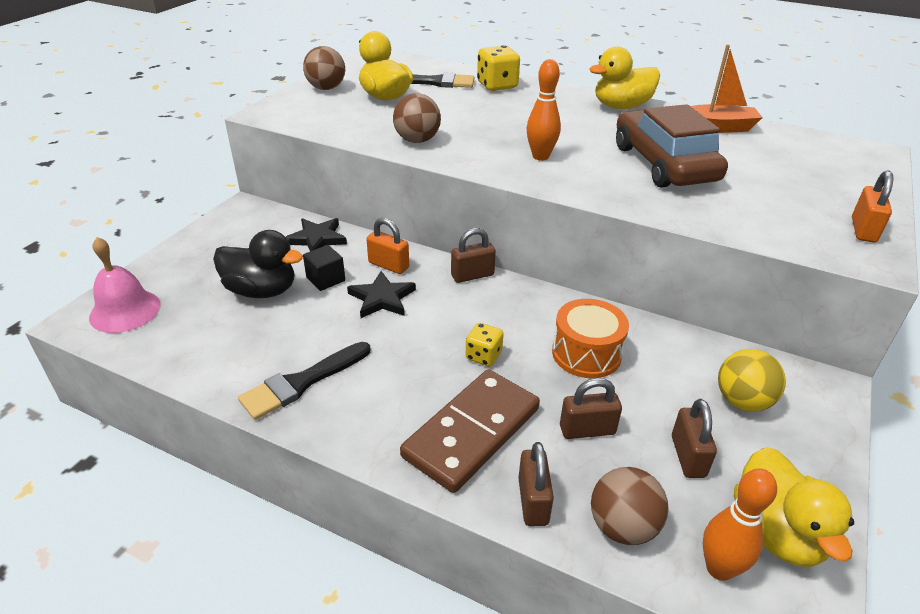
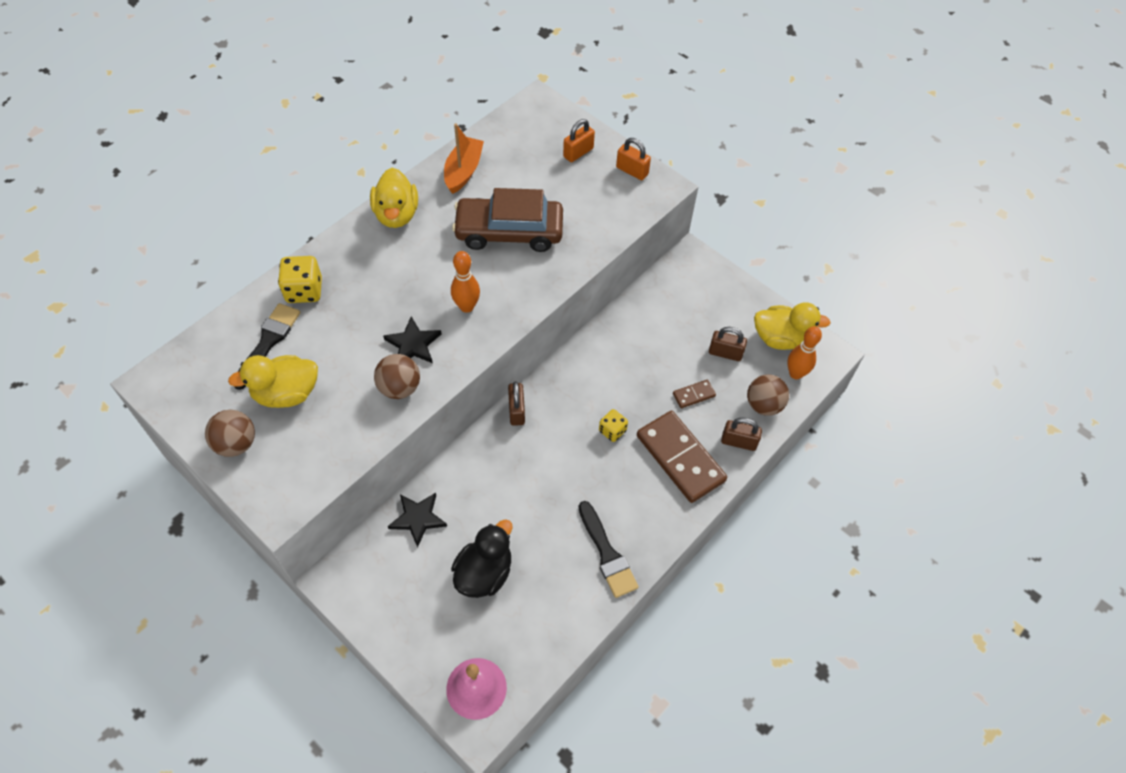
camera: 75 degrees left, 20 degrees up
black cube [303,245,345,291] -> none
black star [347,271,416,318] -> black star moved to [383,317,441,363]
orange padlock [366,218,409,274] -> orange padlock moved to [563,119,595,162]
orange drum [552,299,629,378] -> none
brown padlock [560,378,622,439] -> brown domino [673,380,716,408]
yellow ball [718,349,786,412] -> none

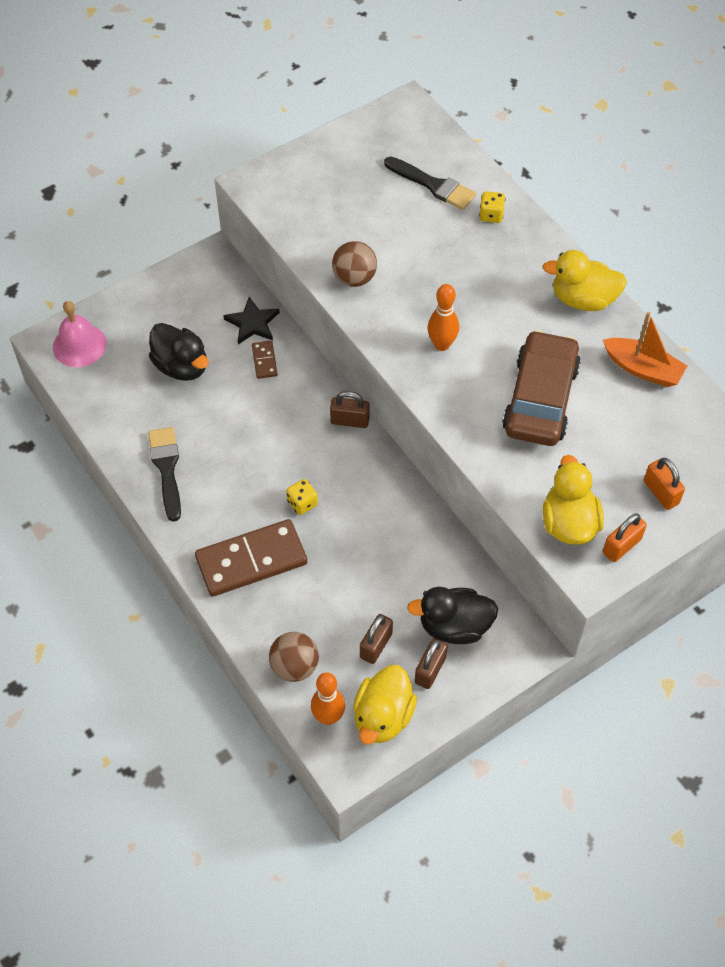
camera: 105 degrees right, 0 degrees up
brown ball [205,410,255,457] -> none
yellow duck [228,355,318,408] -> yellow duck moved to [543,455,604,545]
yellow dice [278,256,322,303] -> yellow dice [479,191,506,223], size x0.63
black star [383,317,441,363] -> none
black brush [578,501,638,598] -> black brush turned 90 degrees clockwise [148,427,181,522]
brown domino [673,380,716,408] -> brown domino moved to [252,341,278,379]
brown padlock [721,418,762,451] -> brown padlock moved to [415,638,448,689]
none -> black duck [407,587,498,644]

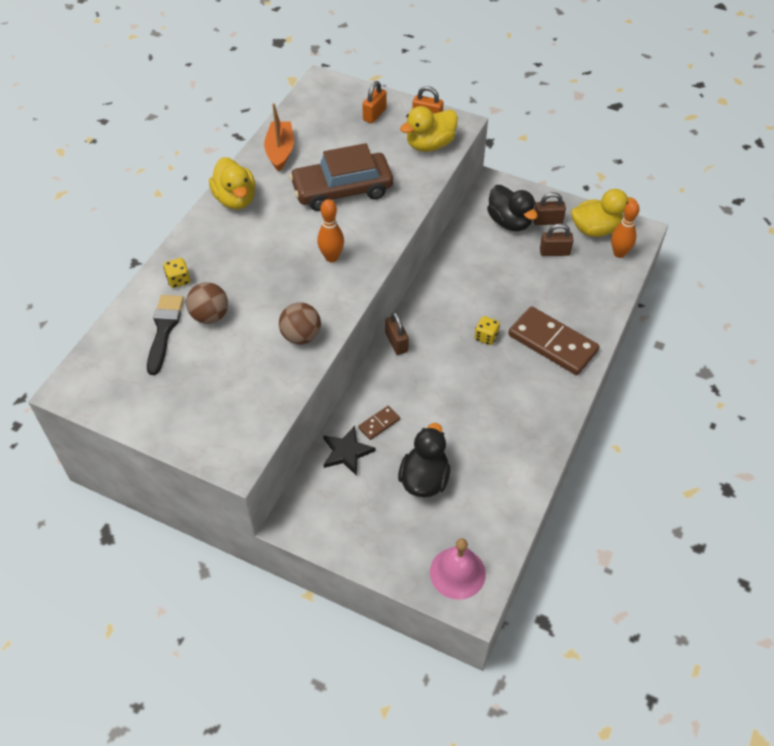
camera: 120 degrees left, 5 degrees down
black brush [148,427,181,522] -> none
brown ball [269,632,319,682] -> brown ball moved to [186,282,228,324]

